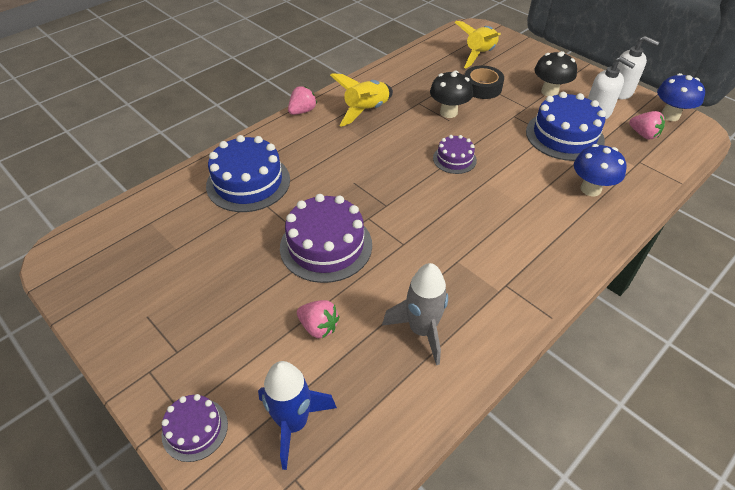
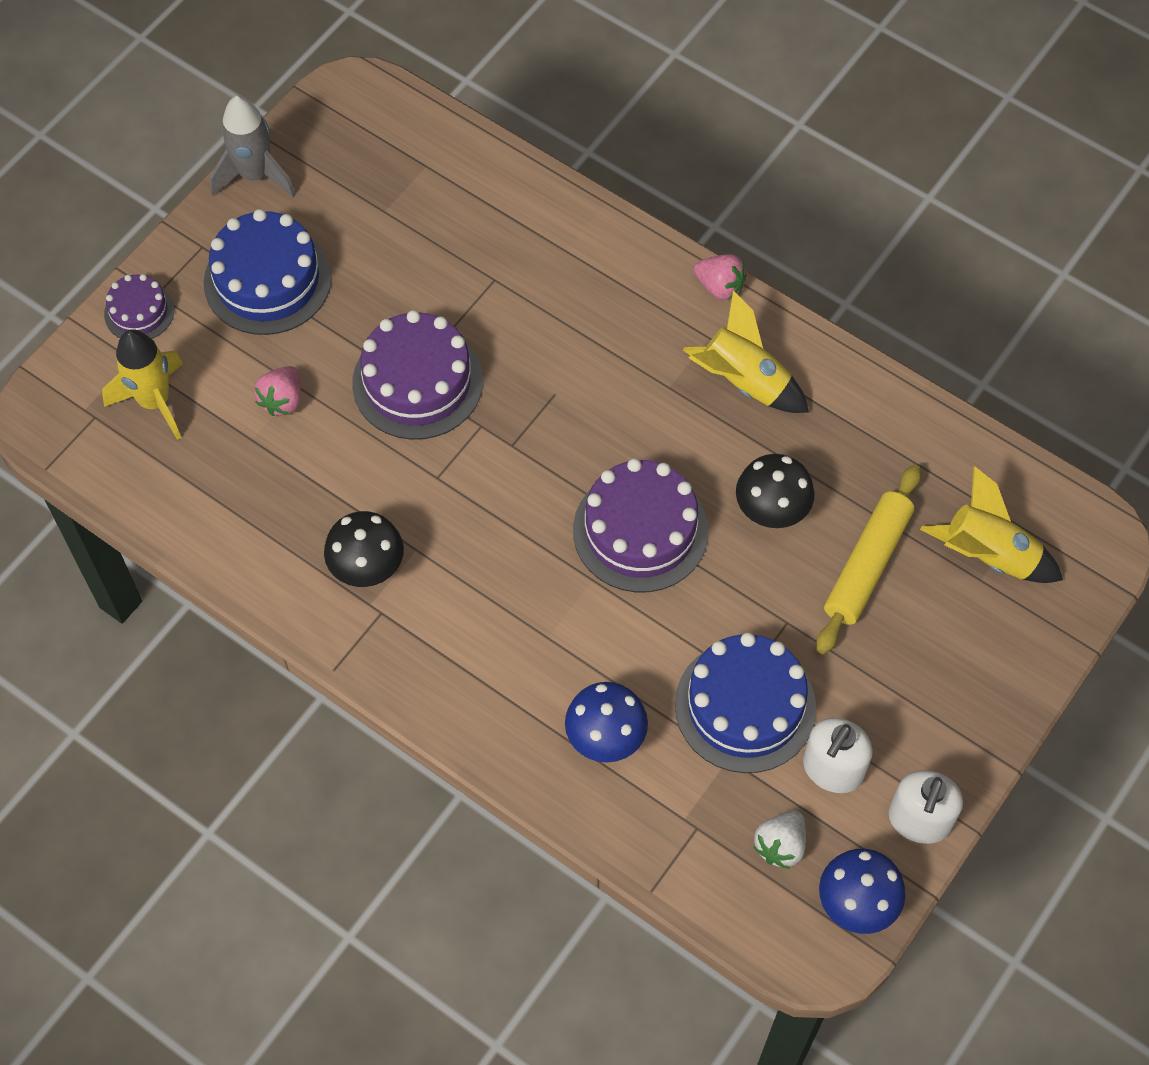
camera: 80 degrees right, 15 degrees up
blue cake [206,135,290,212] -> blue cake moved to [204,209,332,335]
blue rocket [258,361,337,470] -> yellow rocket [102,329,183,440]
grey rocket [382,263,448,365] -> grey rocket moved to [210,96,296,198]
purple cake [433,135,477,174] -> purple cake [573,458,708,592], size x1.84
black tape [465,65,504,99] -> yellow rolling pin [816,465,921,654]
black mushroom [535,51,577,96] -> black mushroom moved to [324,511,404,587]
pink strawberry [629,111,665,139] -> white strawberry [753,811,806,869]

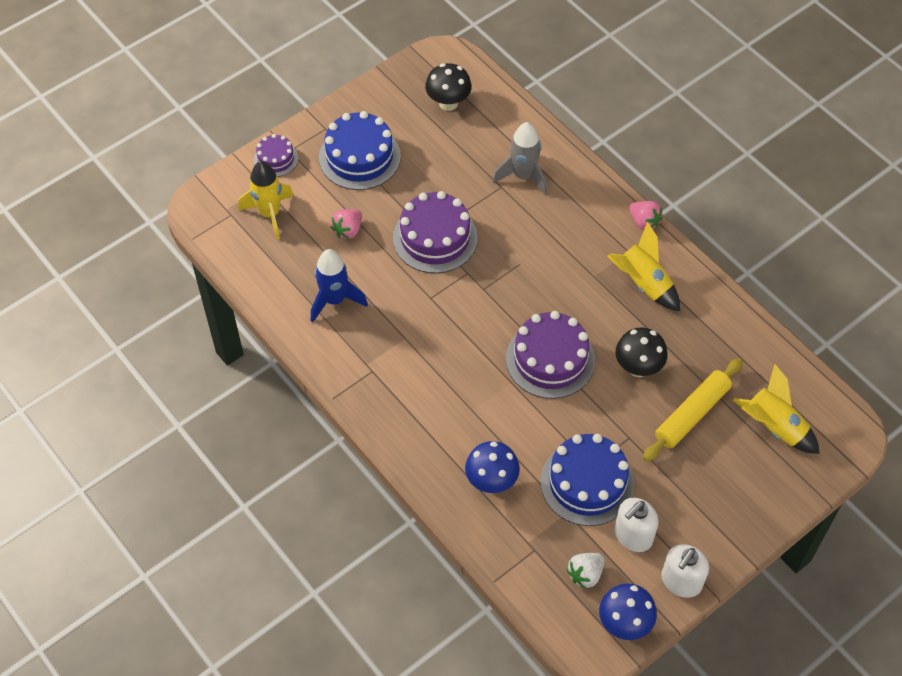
camera: 15 degrees right, 5 degrees down
grey rocket [210,96,296,198] -> grey rocket moved to [492,122,547,195]
black mushroom [324,511,404,587] -> black mushroom moved to [425,63,472,111]
none -> blue rocket [311,249,368,323]

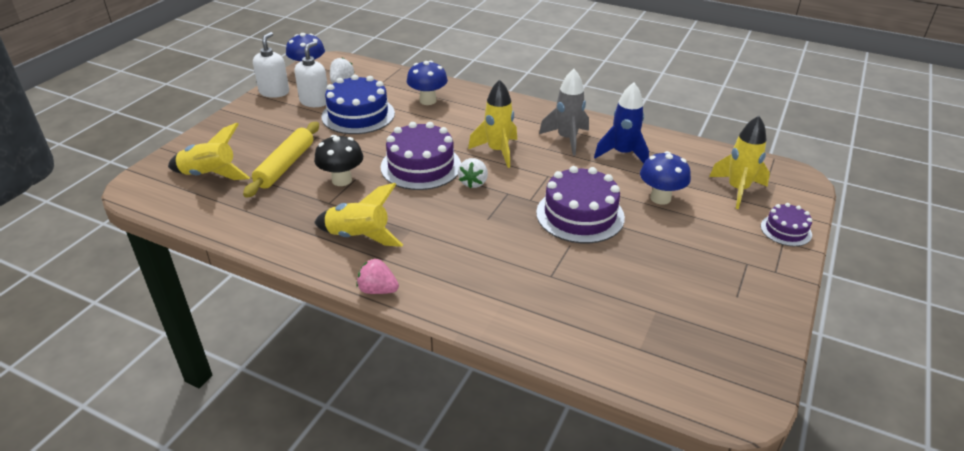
camera: 155 degrees right, 20 degrees down
blue cake [319,111,401,190] -> none
pink strawberry [331,209,362,239] -> blue mushroom [640,151,691,205]
black mushroom [425,63,472,111] -> none
grey rocket [492,122,547,195] -> grey rocket moved to [539,69,589,156]
none -> white strawberry [458,158,488,188]
none -> yellow rocket [468,80,517,168]

